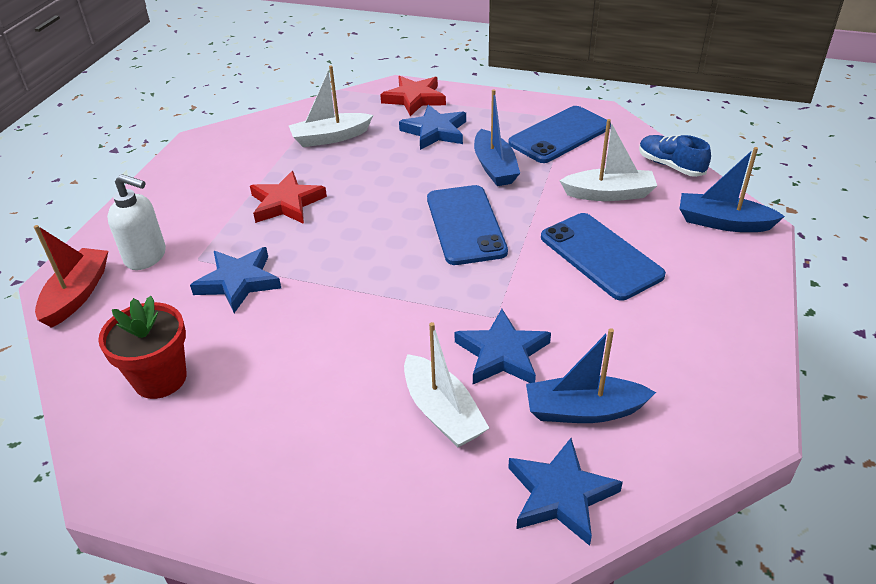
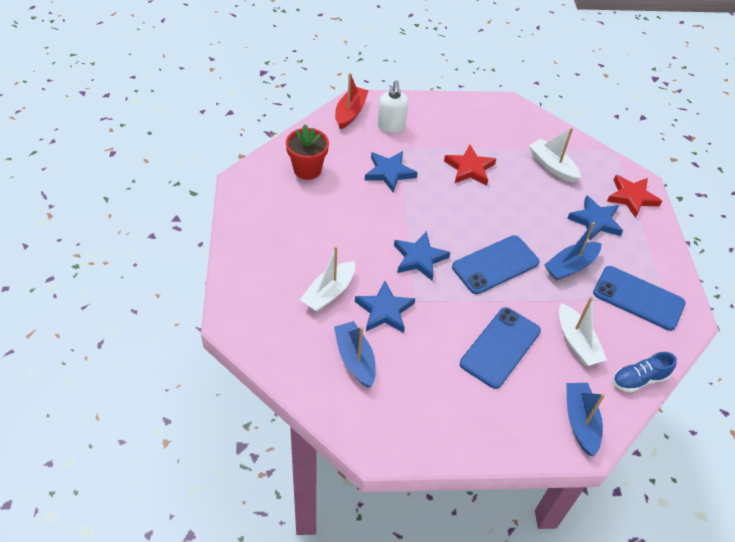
camera: 65 degrees right, 10 degrees up
red boat [34,225,108,328] -> red boat turned 60 degrees counterclockwise [335,73,369,129]
blue star [508,438,623,546] -> blue star moved to [394,231,450,281]
blue shoe [639,135,711,177] -> blue shoe turned 135 degrees counterclockwise [612,352,677,392]

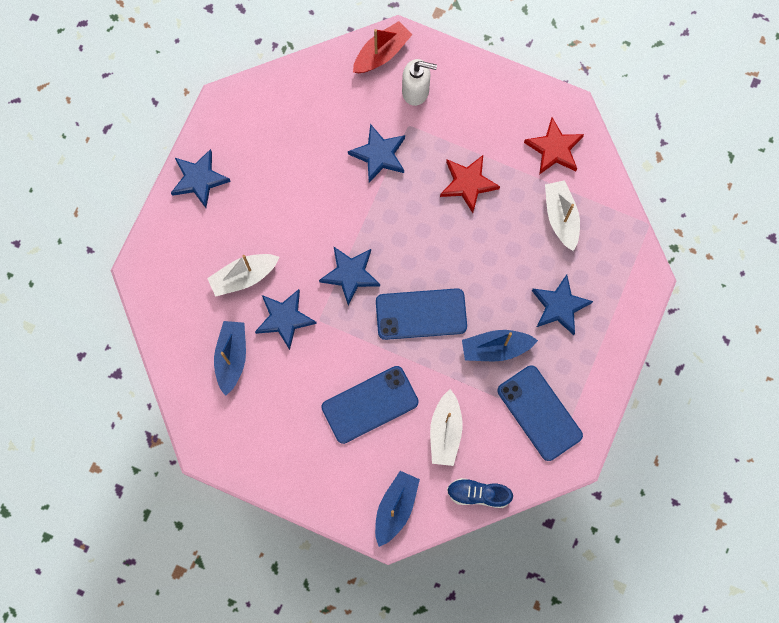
camera: 30 degrees right, 25 degrees up
red flower pot [286,124,329,180] -> none
white soap dispenser [377,80,409,133] -> white soap dispenser turned 105 degrees counterclockwise [402,59,437,106]
red star [607,175,662,218] -> red star moved to [524,118,584,175]
none -> blue star [171,149,231,208]

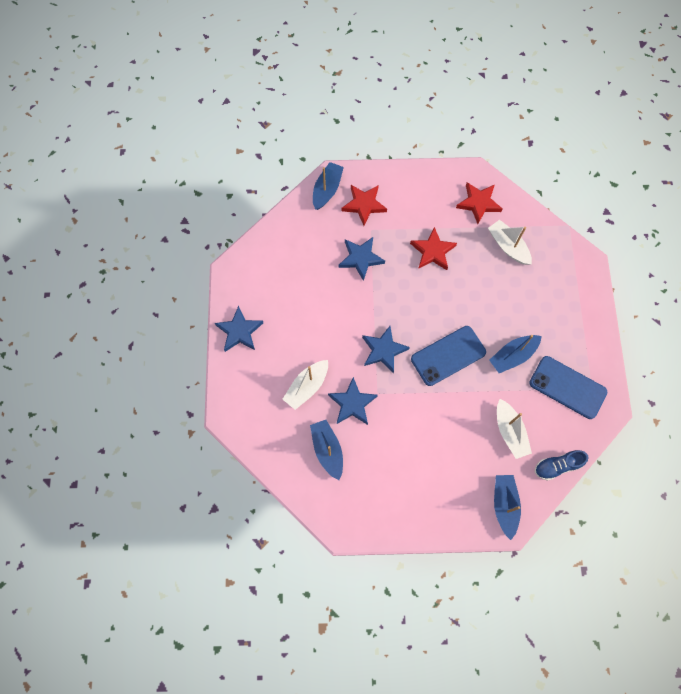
camera: 25 degrees left, 5 degrees down
blue phone [321,366,419,444] -> none
red boat [353,21,413,73] -> blue boat [313,162,344,210]
white soap dispenser [402,59,437,106] -> red star [342,185,387,226]
blue star [532,275,593,335] -> none

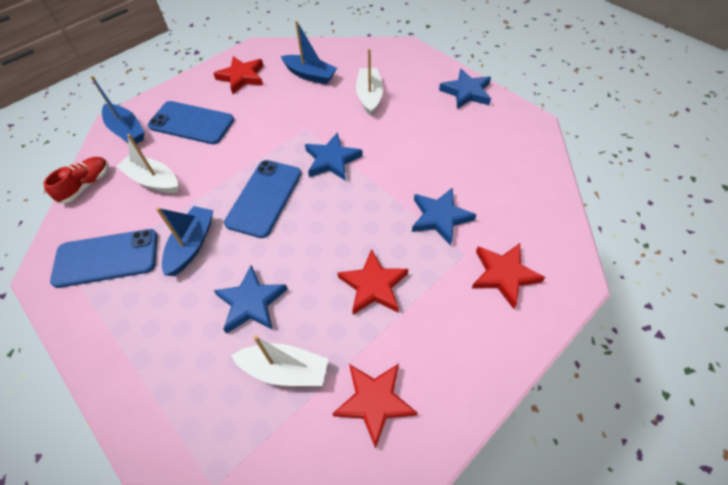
camera: 140 degrees right, 15 degrees down
blue boat [313,162,344,210] -> none
blue star [328,377,378,425] -> blue star moved to [213,265,288,334]
blue shoe [535,450,589,481] -> red shoe [43,157,109,203]
none -> blue phone [148,101,234,144]
none -> red star [213,56,263,94]

